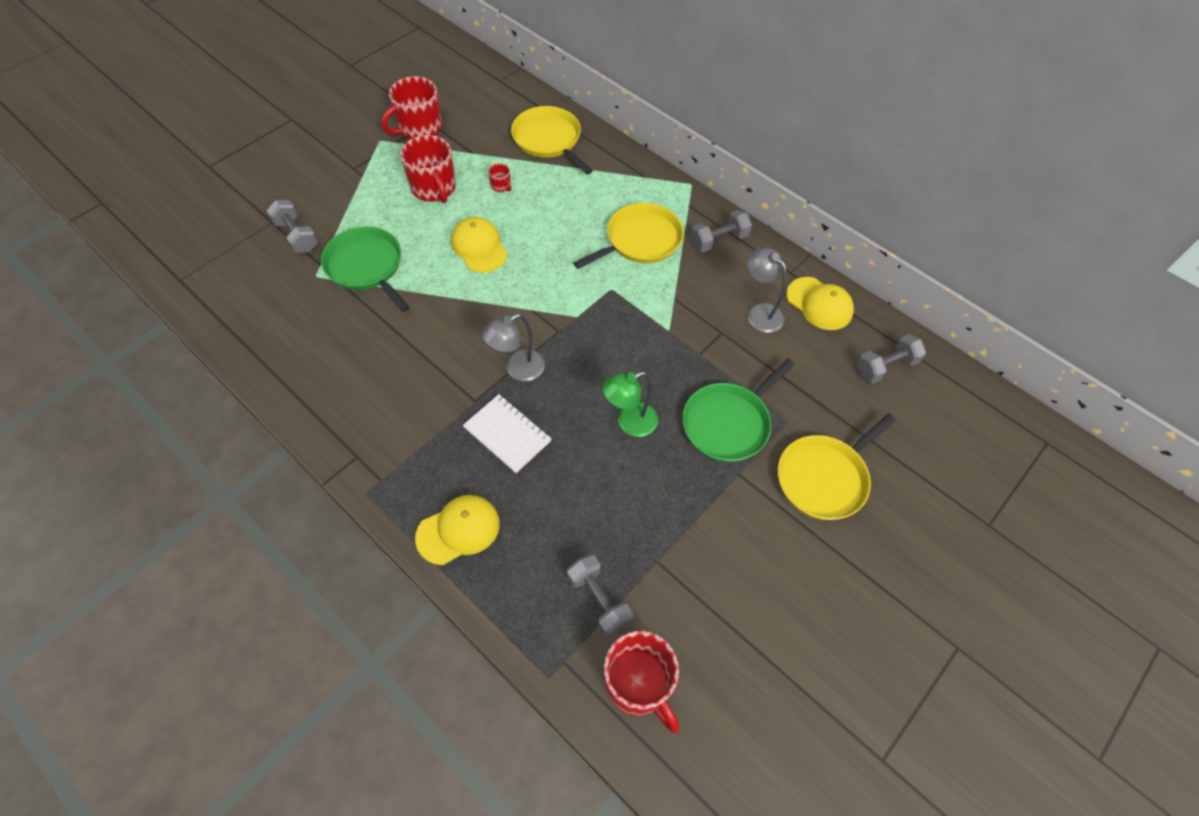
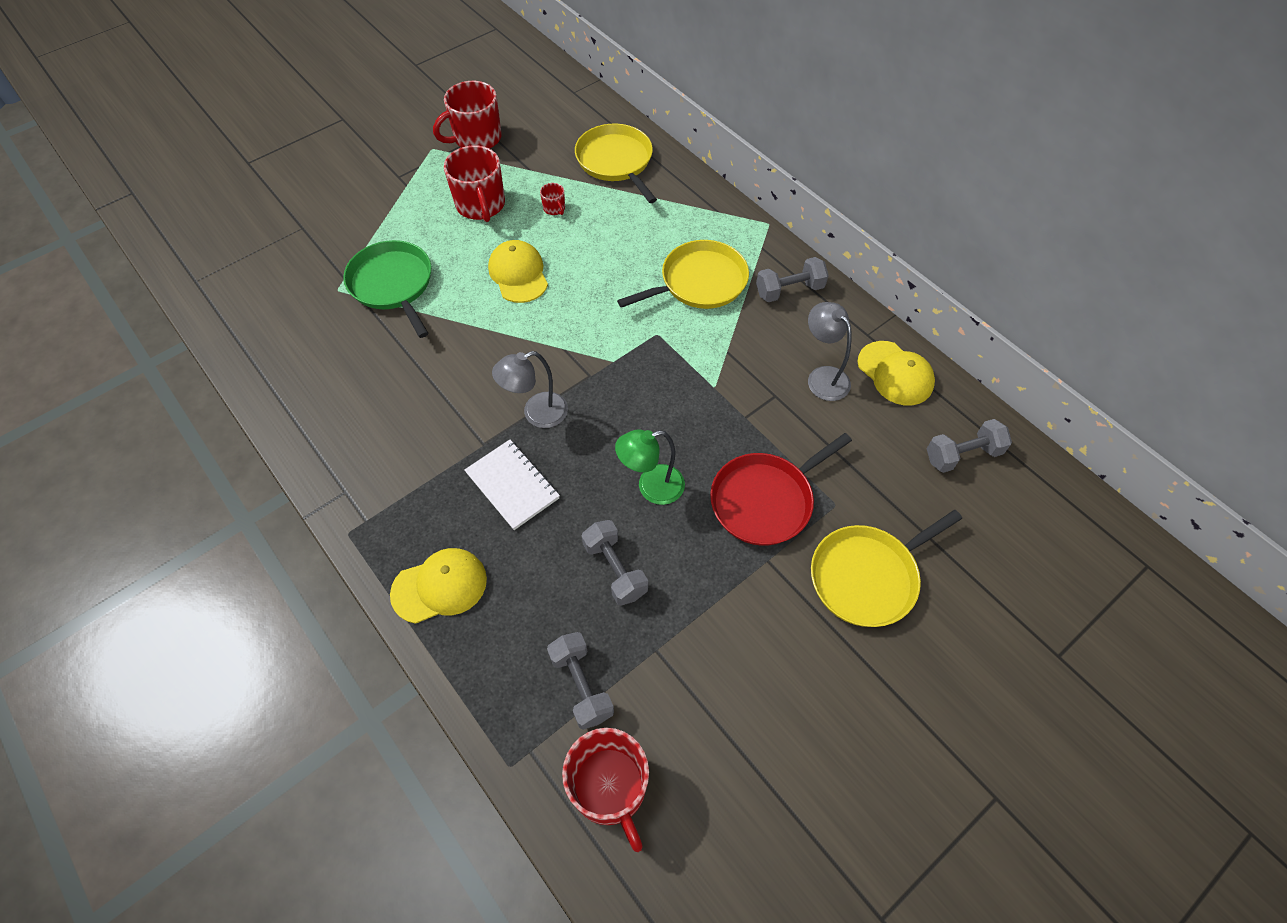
camera: 10 degrees right, 0 degrees up
grey dumbbell [267,200,318,253] -> grey dumbbell moved to [582,520,648,606]
green pan [682,358,795,462] -> red pan [710,433,852,546]

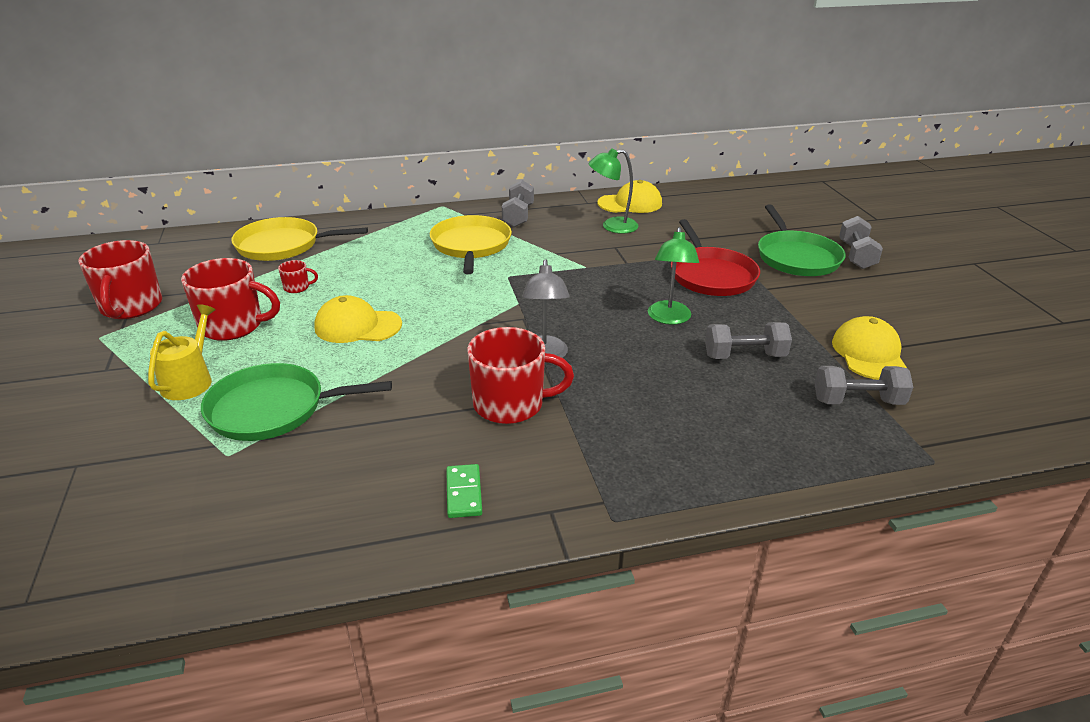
camera: 65 degrees left, 25 degrees down
yellow cap [390,548,487,624] -> yellow cap moved to [832,316,907,380]
white notebook [464,440,560,530] -> none
red mug [562,728,649,852] -> red mug moved to [467,327,574,424]
grey lamp [808,302,852,401] -> green lamp [588,148,639,234]
yellow pan [811,510,962,627] -> green pan [758,205,846,276]
grey dumbbell [927,419,1012,473] -> grey dumbbell moved to [839,216,883,269]
none -> yellow watering can [148,304,216,400]
none -> green domino [446,464,482,518]

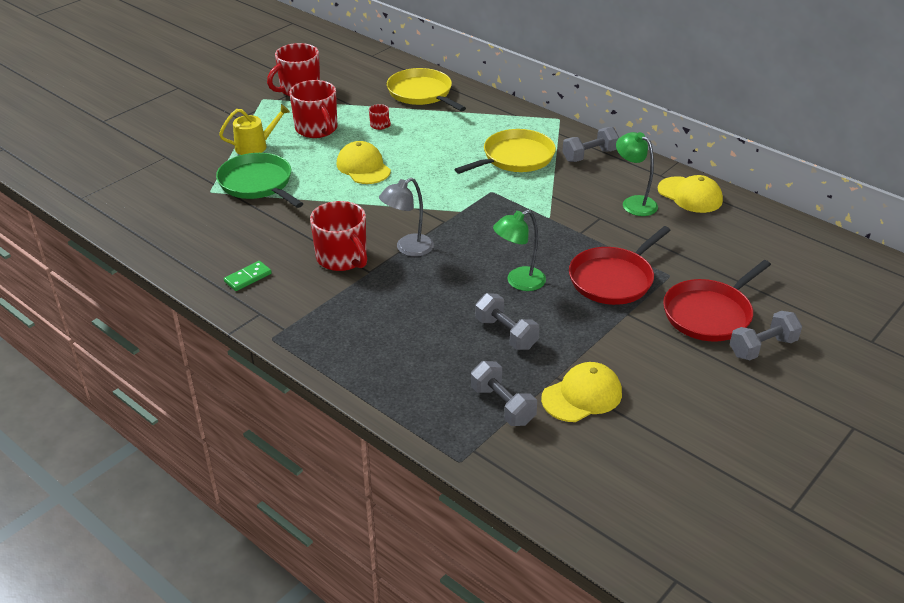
camera: 55 degrees right, 5 degrees up
green pan [758,205,846,276] -> red pan [663,260,771,342]

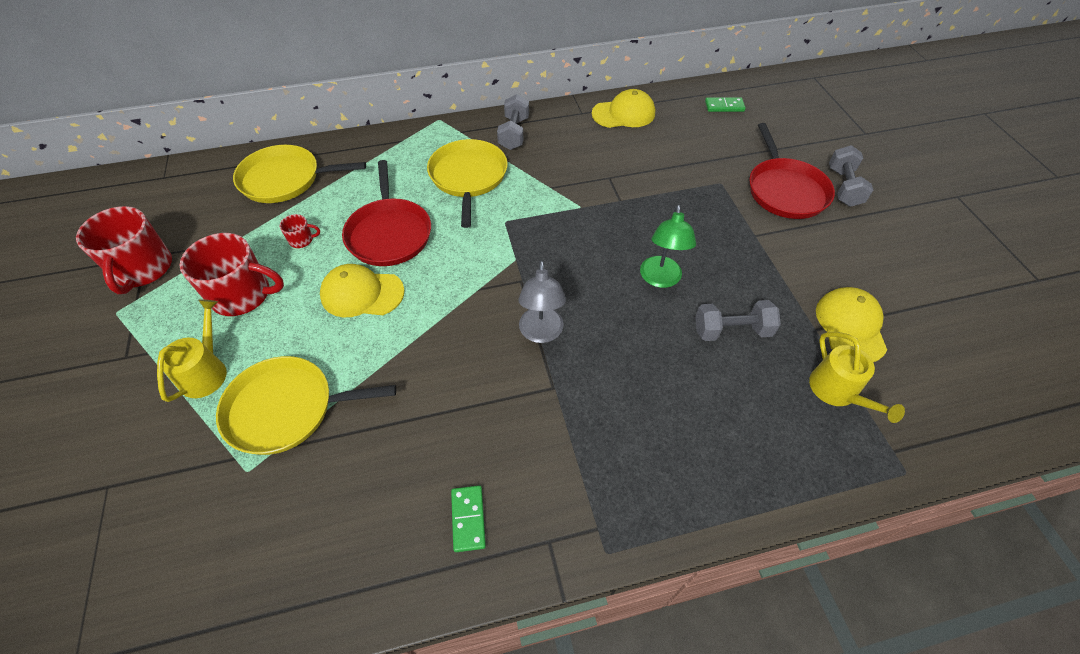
camera: 55 degrees left, 15 degrees up
green pan [216,153,303,208] -> yellow pan [216,356,396,455]
red mug [310,201,367,271] -> none
grey dumbbell [471,361,537,426] -> yellow watering can [809,332,905,423]
red pan [569,226,671,305] -> red pan moved to [342,160,431,266]
green lamp [616,132,658,216] -> none
none -> green domino [705,97,746,112]

